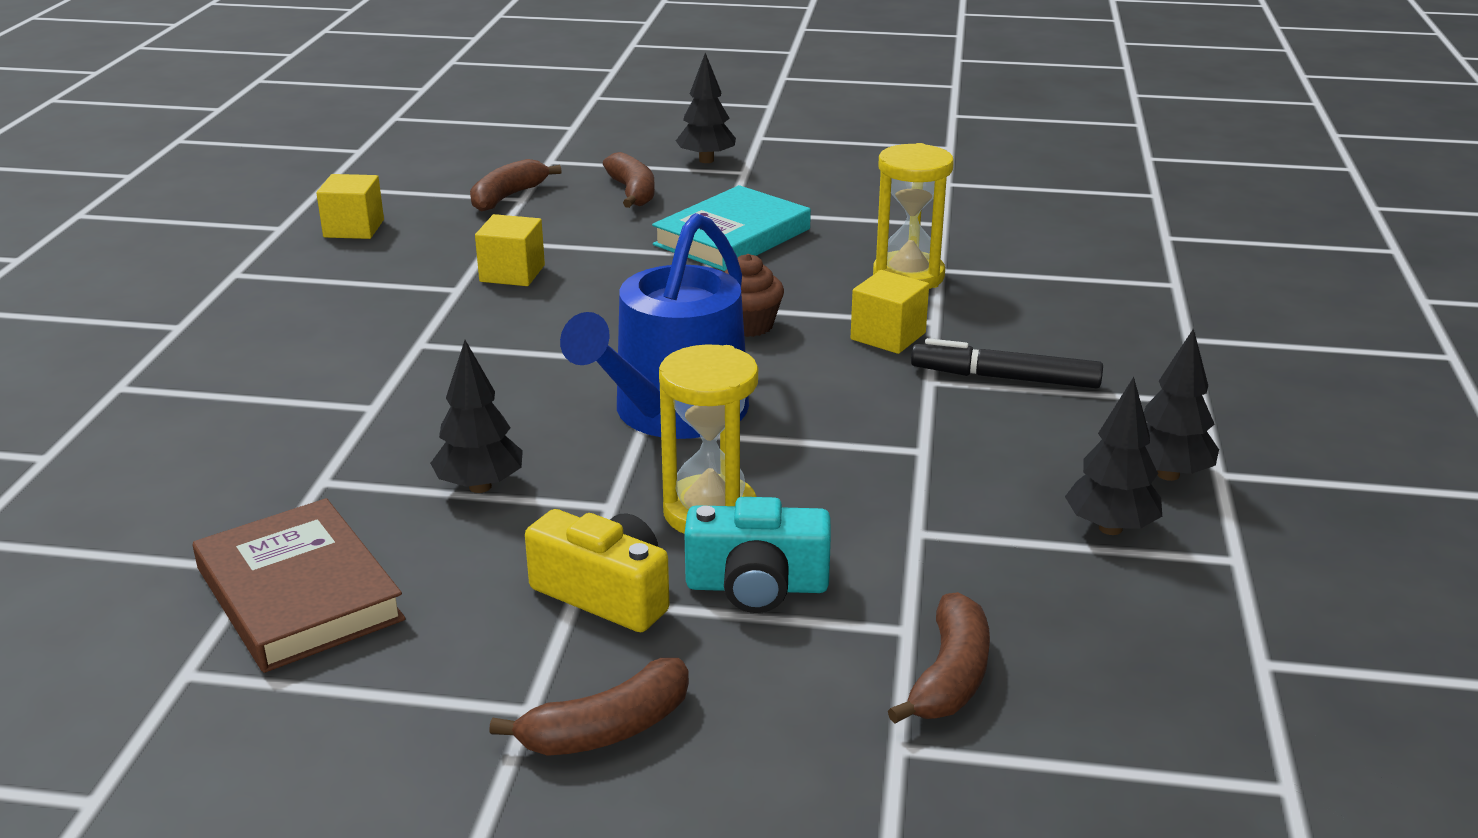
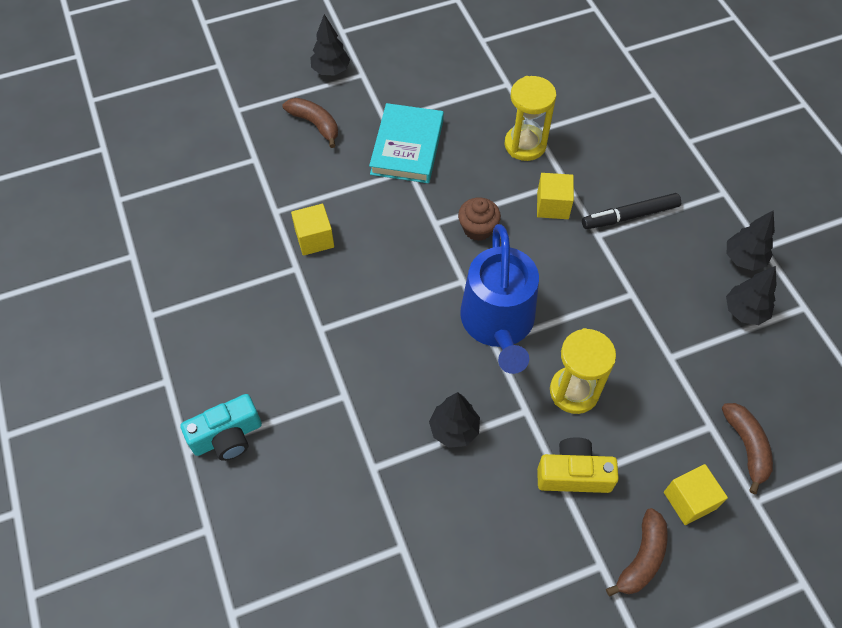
camera: 30 degrees left, 30 degrees up
brown book [193,498,406,673] -> none
yellow cube [316,174,384,239] -> yellow cube moved to [664,464,728,525]
brown banana [470,159,562,211] -> none
turquoise camera [684,497,831,613] -> turquoise camera moved to [180,394,262,461]

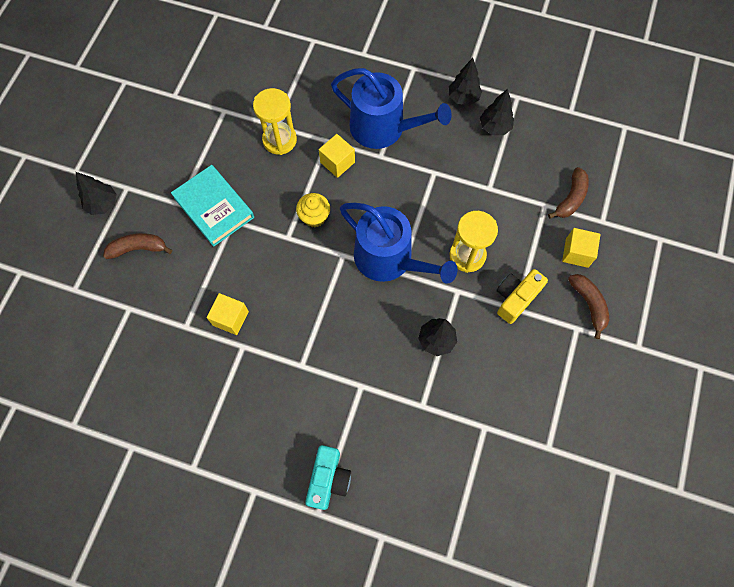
camera: 50 degrees left, 10 degrees up
brown cupcake [458,197,501,241] -> yellow cupcake [296,193,330,227]
black marker [582,193,681,229] -> blue watering can [331,68,451,149]
brown banana [722,403,773,494] -> brown banana turned 90 degrees clockwise [548,167,589,219]

